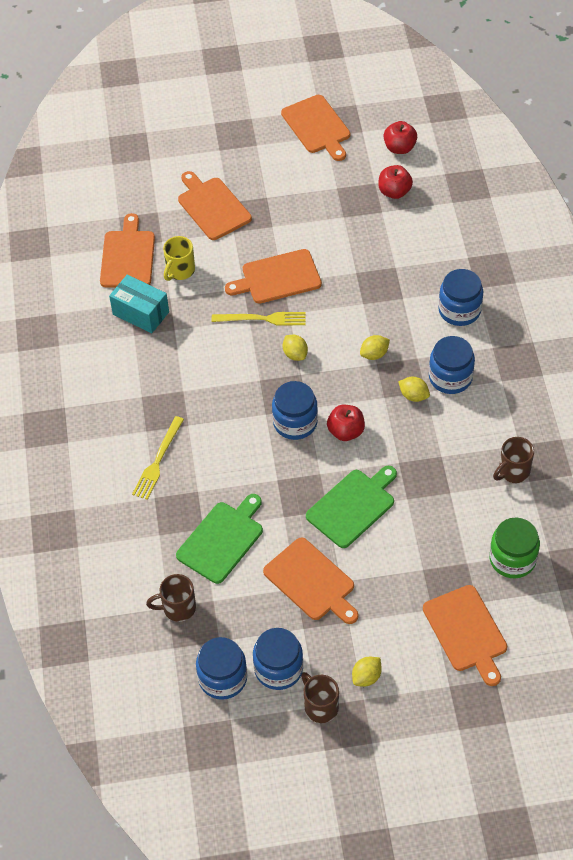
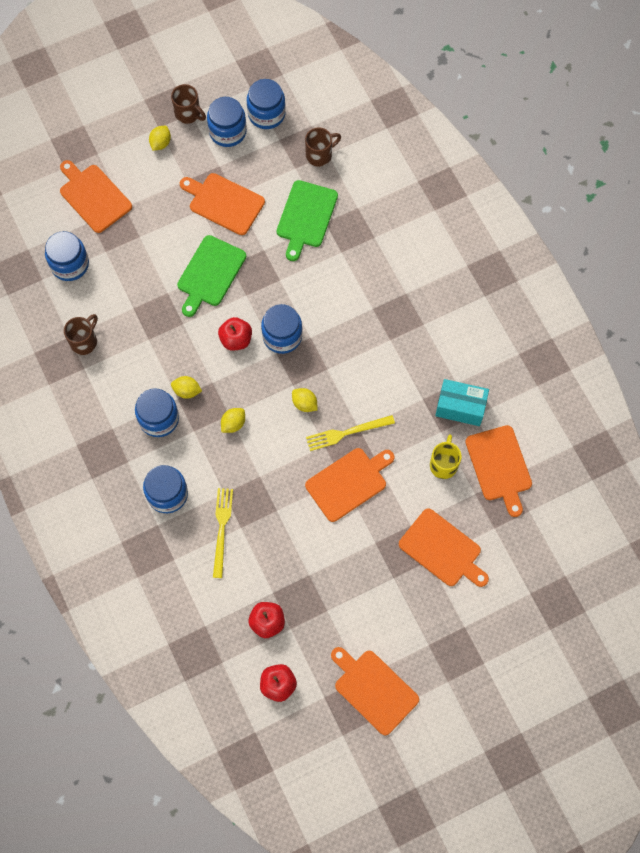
camera: 160 degrees right, 15 degrees up
yellow fork [132,416,184,500] -> yellow fork moved to [213,488,233,578]
green jar [489,517,540,578] -> blue jar [45,231,89,281]

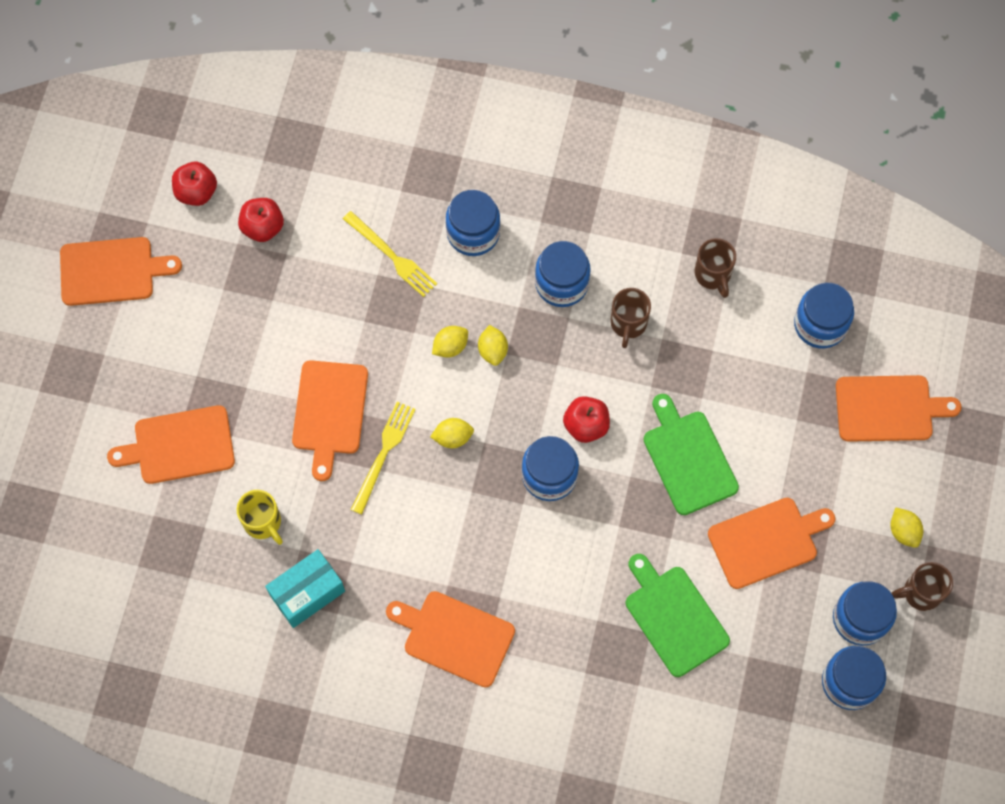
camera: 130 degrees right, 0 degrees up
yellow lemon [171,376,202,399] -> yellow lemon moved to [432,326,468,358]
brown mug [305,128,341,167] -> brown mug moved to [610,288,651,348]
orange cutting board [465,425,532,517] -> orange cutting board moved to [386,591,515,687]

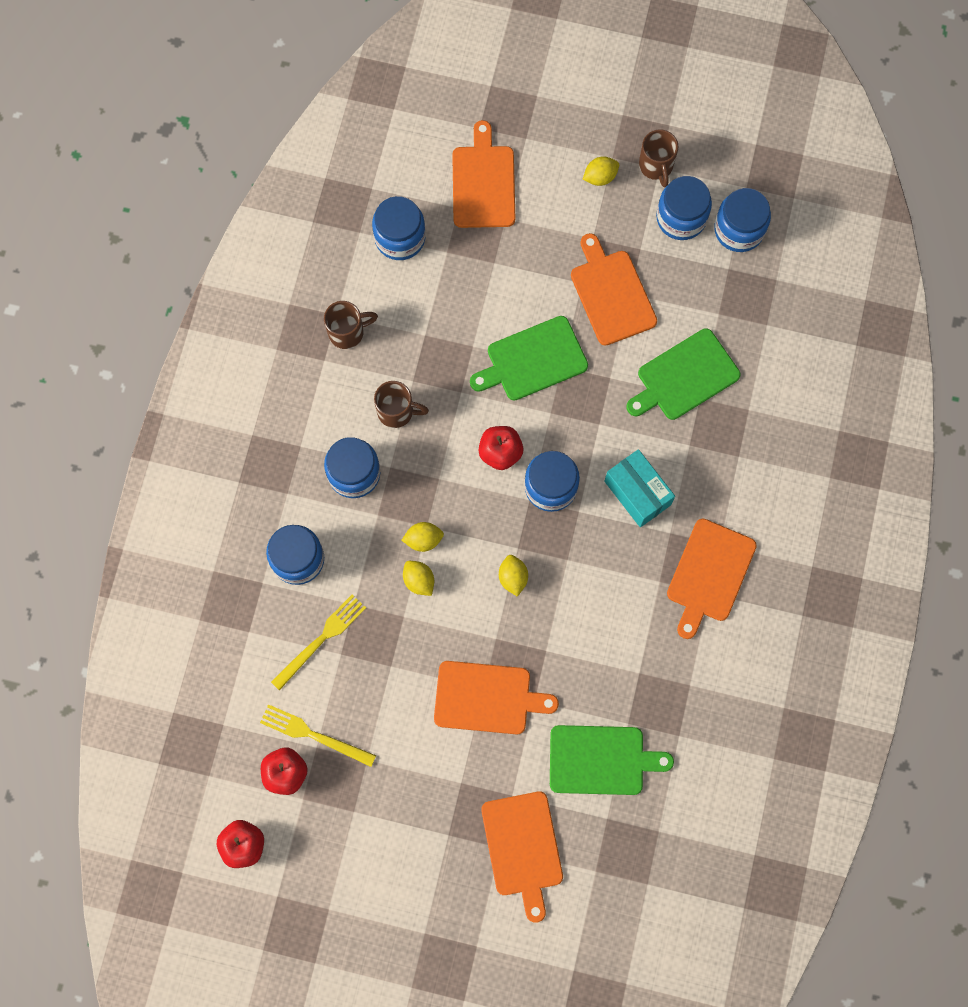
camera: 90 degrees left, 5 degrees up
orange cutting board [60,237,182,306] -> none
yellow mug [237,490,283,545] -> green cutting board [550,725,674,795]
turquoise box [265,549,345,628] -> turquoise box moved to [604,449,675,527]
yellow fork [351,401,416,514] -> yellow fork moved to [260,704,376,767]

